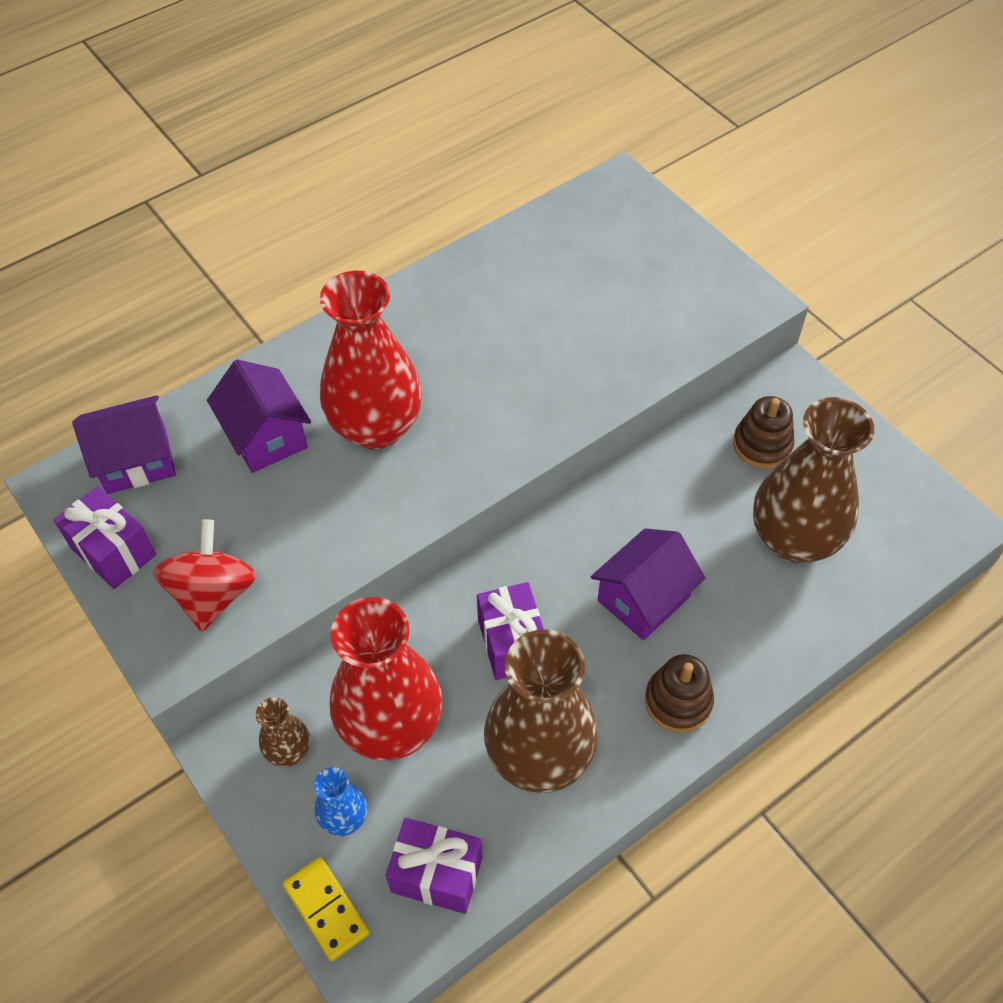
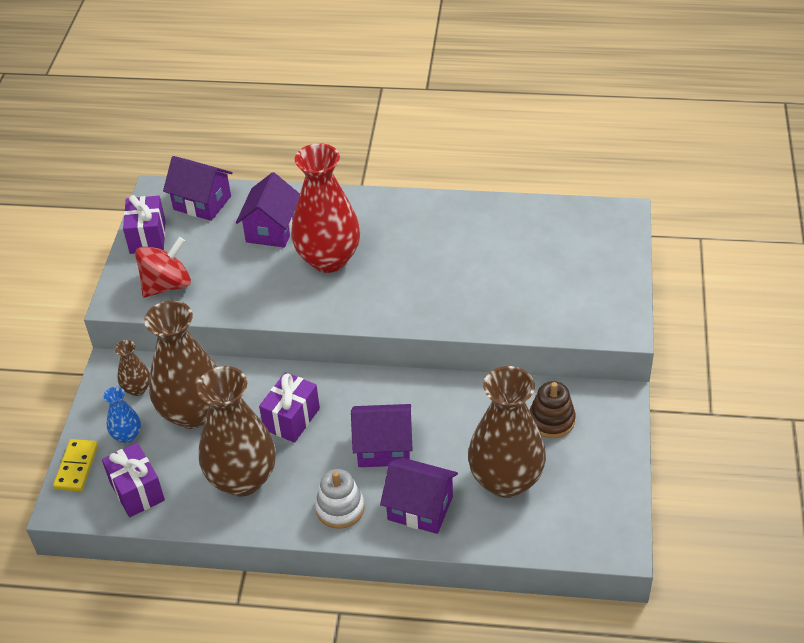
camera: 45 degrees right, 10 degrees down
red vase [330,597,442,761] -> brown vase [144,300,217,429]
brown stacking toy [645,654,714,733] -> white stacking toy [315,469,365,529]
none -> purple house [380,457,458,534]

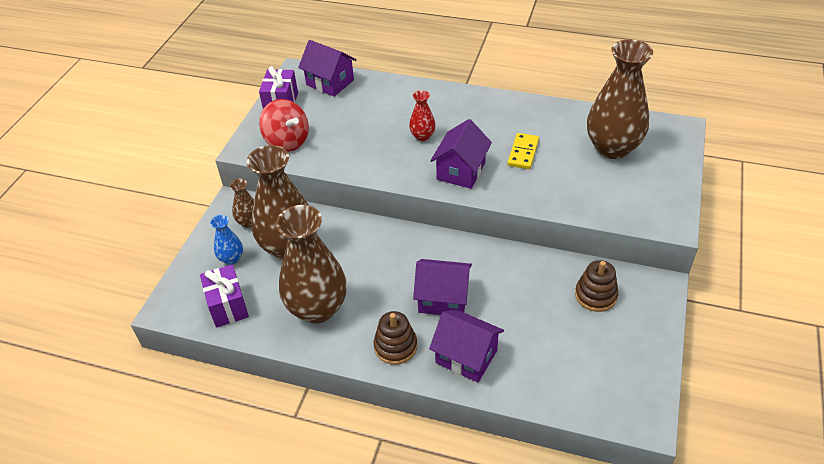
camera: 10 degrees right, 0 degrees up
yellow domino [53,439,98,491] -> yellow domino moved to [507,133,539,169]
red spinning top [135,237,191,298] -> red spinning top turned 75 degrees clockwise [259,99,309,152]
purple house [236,172,300,248] -> purple house moved to [430,119,492,189]
purple gift [259,372,320,443] -> none
red vase [291,143,360,273] -> red vase [409,90,436,141], size x0.46
white stacking toy [315,469,365,529] -> brown stacking toy [374,311,417,365]
brown vase [468,366,546,498] -> brown vase moved to [587,39,653,159]

